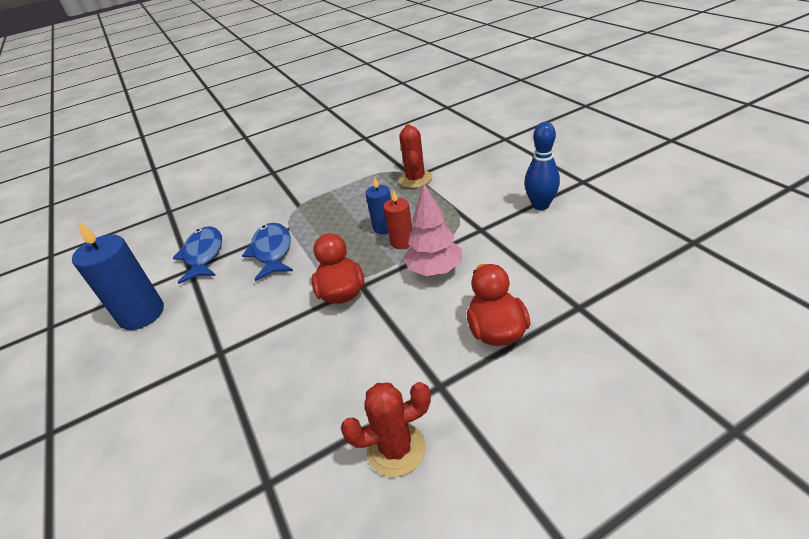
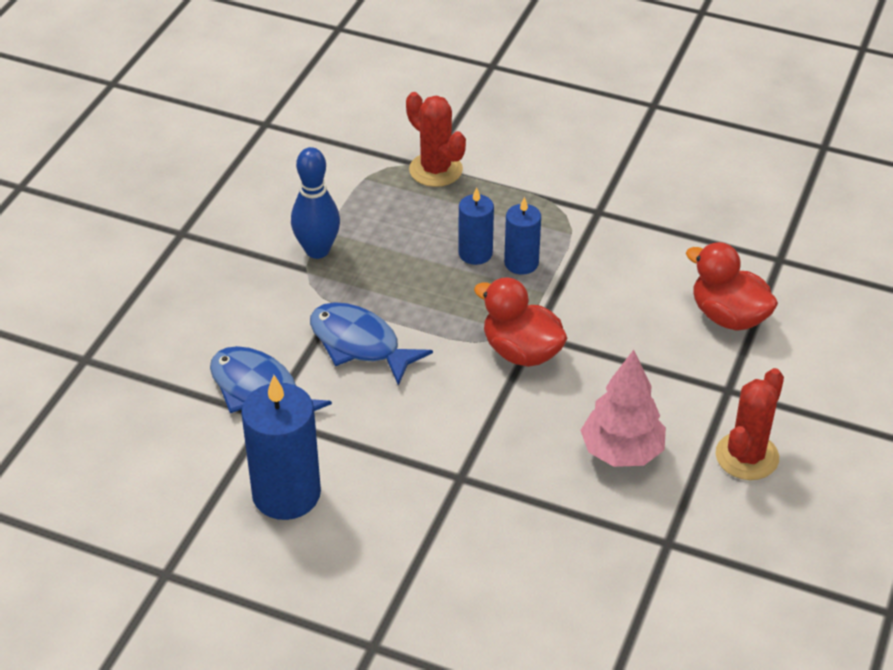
camera: 45 degrees left, 5 degrees up
red candle [383,190,413,249] -> blue candle [504,197,541,275]
pink tree [404,184,462,276] -> pink tree moved to [580,350,666,467]
blue bowling pin [524,122,560,210] -> blue bowling pin moved to [291,147,340,259]

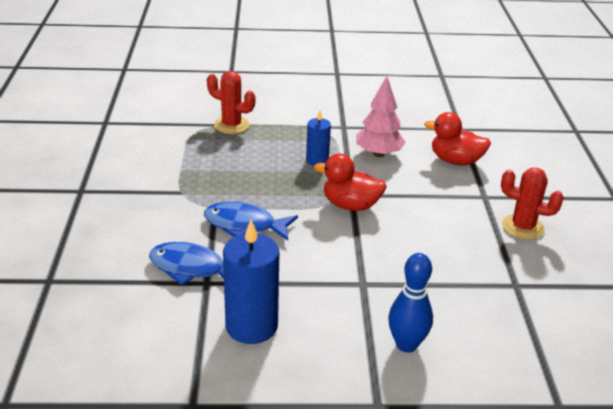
camera: 25 degrees left, 10 degrees down
blue bowling pin [291,147,340,259] -> blue bowling pin moved to [388,253,433,353]
blue candle [458,187,494,265] -> none
pink tree [580,350,666,467] -> pink tree moved to [356,76,406,157]
red cactus [716,368,784,480] -> red cactus turned 75 degrees counterclockwise [501,168,564,240]

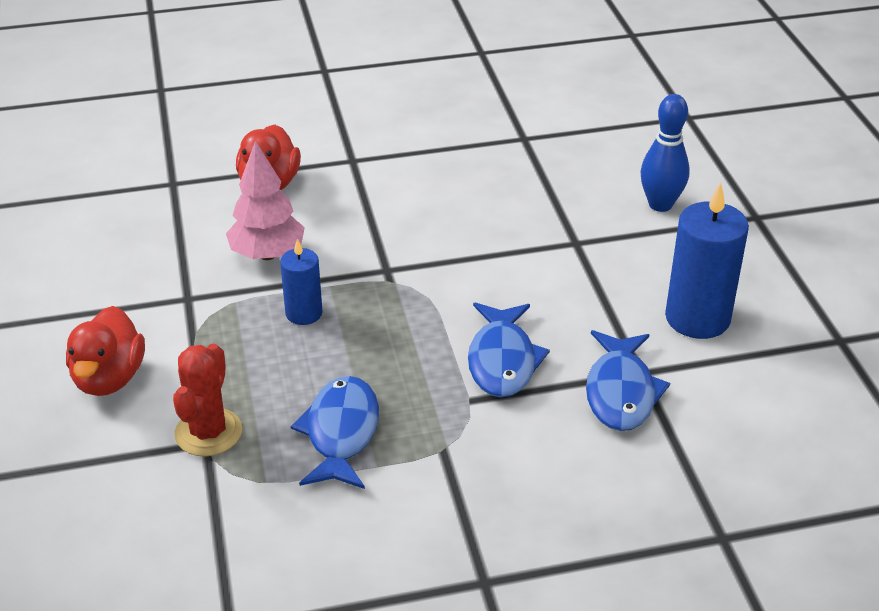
camera: 100 degrees left, 5 degrees up
red duck [314,153,387,211] -> red duck moved to [66,306,145,396]
red cactus [501,168,564,240] -> none
none -> blue fish [291,376,379,489]

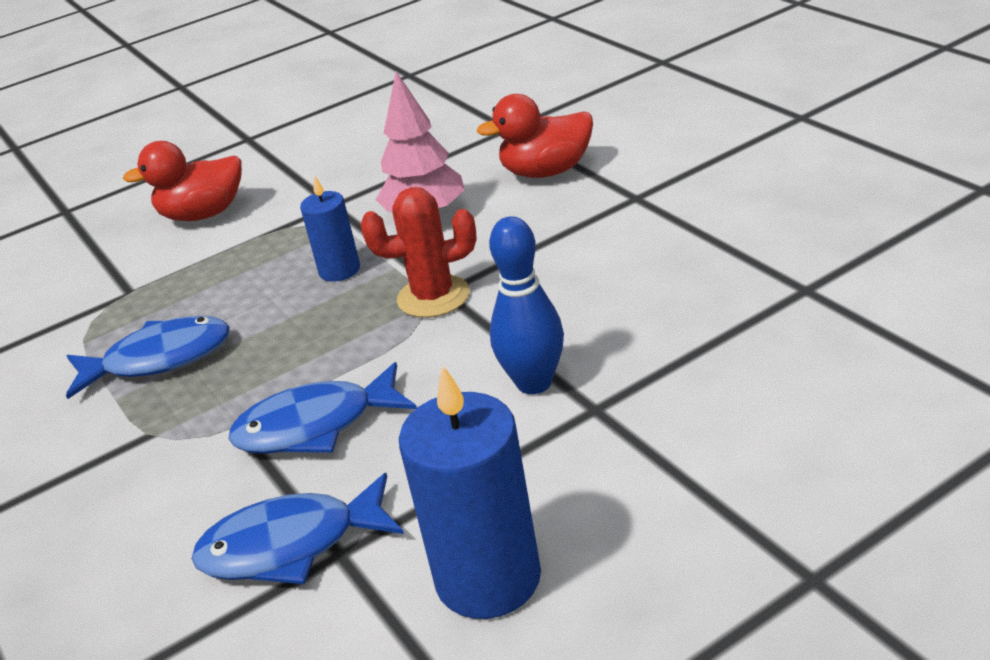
camera: 75 degrees right, 5 degrees down
red cactus [173,344,242,456] -> red cactus moved to [361,187,477,318]
blue bowling pin [640,94,690,212] -> blue bowling pin moved to [489,216,564,394]

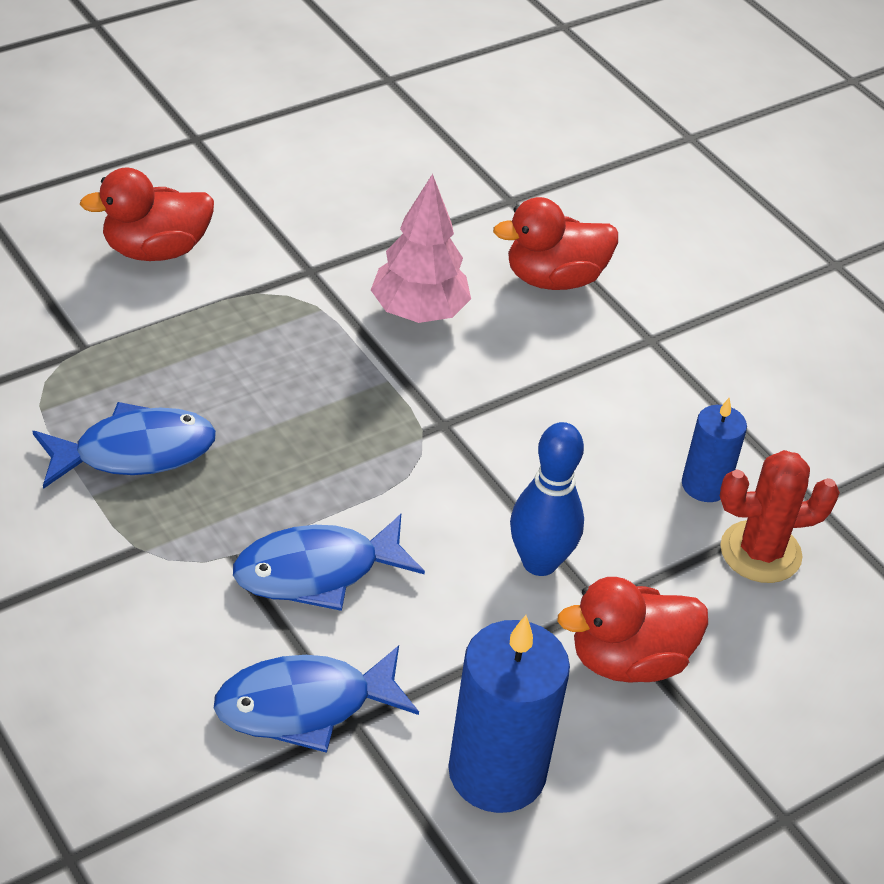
camera: 10 degrees left, 10 degrees up
blue candle [300,175,360,282] -> blue candle moved to [682,398,747,502]
red cactus [361,187,477,318] -> red cactus moved to [720,450,840,583]
none -> red duck [557,577,708,683]

